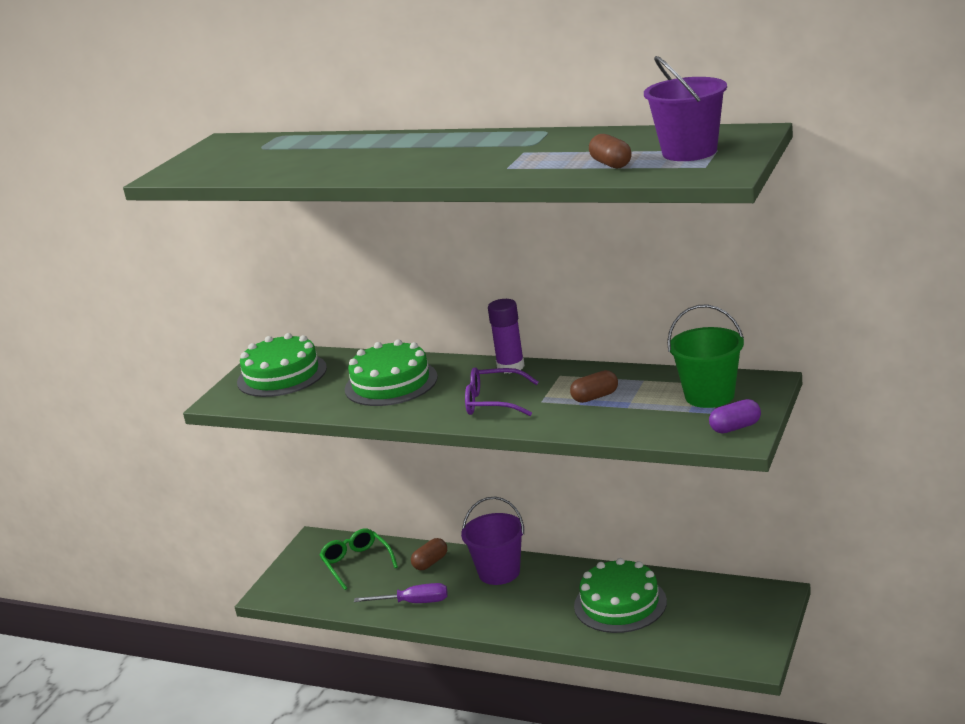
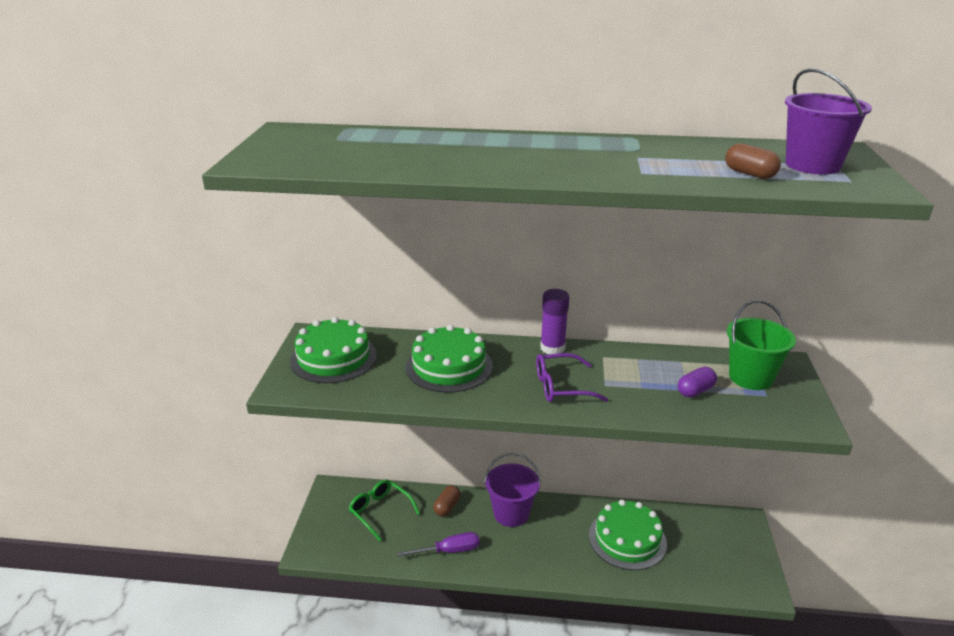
camera: 20 degrees left, 5 degrees up
brown capsule [570,370,618,403] -> none
purple capsule [709,399,761,433] -> purple capsule moved to [678,367,717,397]

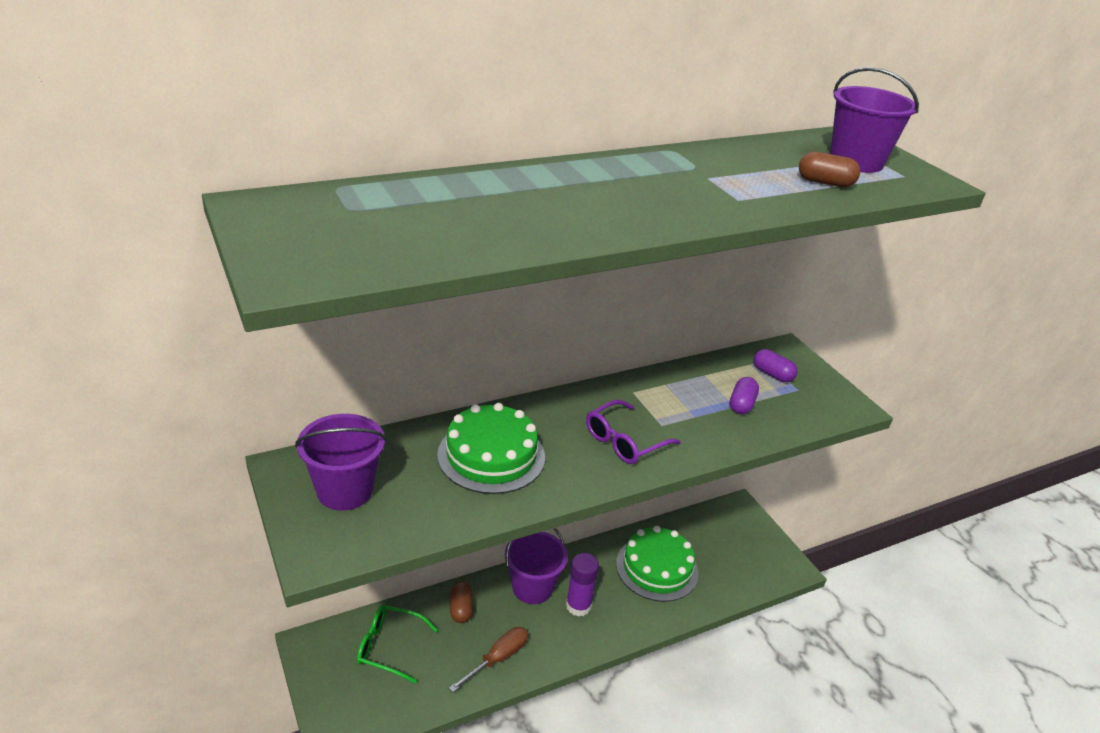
camera: 35 degrees left, 5 degrees up
green cake [290,317,377,383] -> purple bucket [295,414,387,511]
purple screwdriver [397,532,480,557] -> brown screwdriver [449,627,528,692]
purple glue stick [540,289,569,354] -> purple glue stick moved to [566,553,599,617]
green bucket [727,300,796,390] -> purple capsule [754,349,797,382]

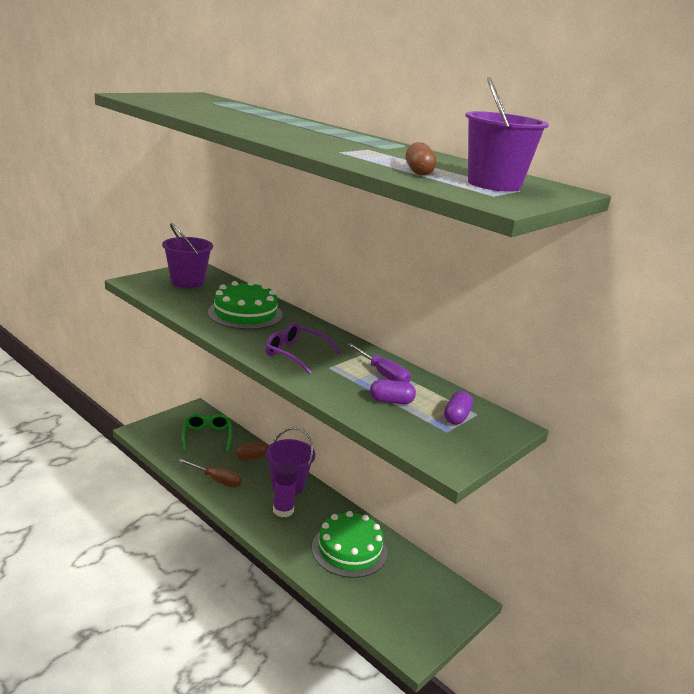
camera: 70 degrees right, 10 degrees down
none -> purple screwdriver [347,343,411,383]

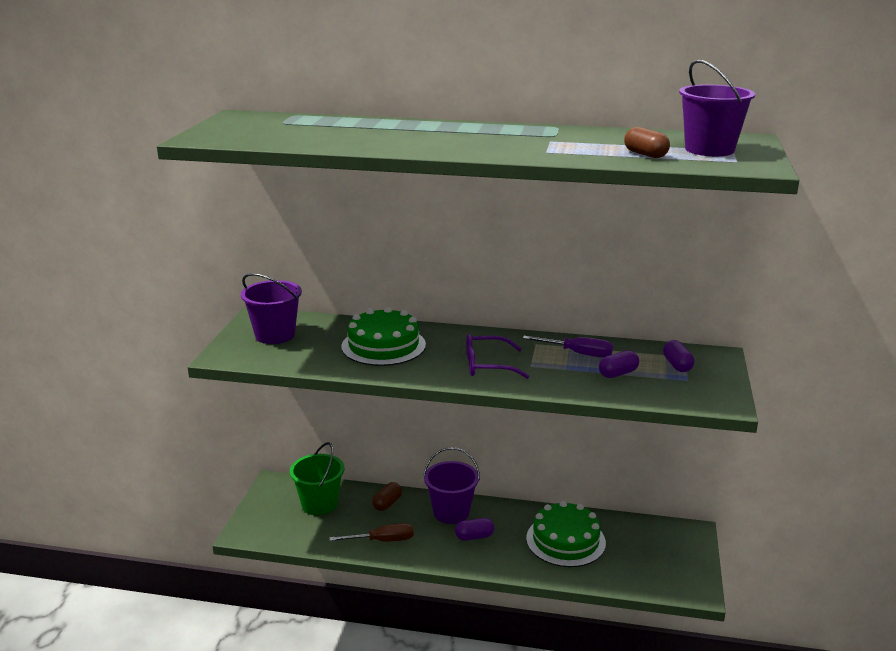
camera: 30 degrees left, 0 degrees up
green glasses [182,414,232,451] -> green bucket [290,442,344,516]
purple glue stick [273,461,298,517] -> purple capsule [455,518,494,541]

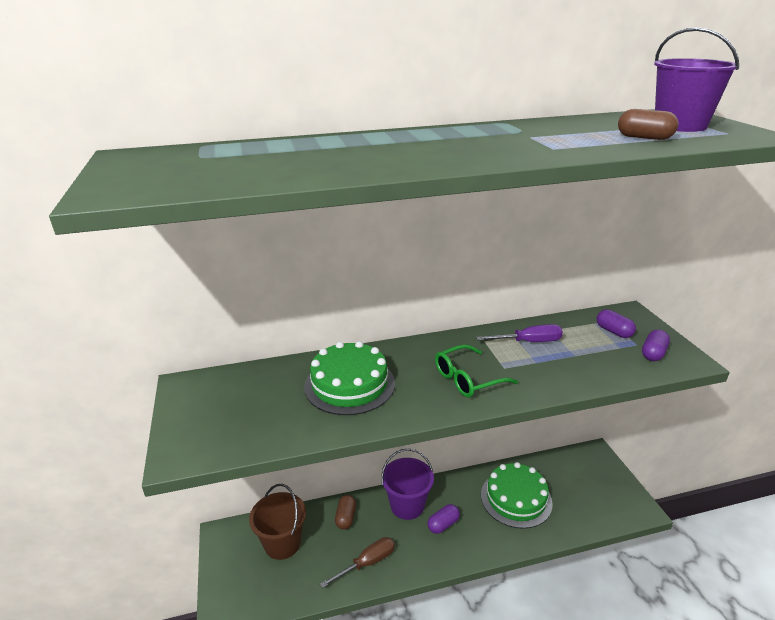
camera: 25 degrees left, 5 degrees up
purple bucket [241,273,302,344] -> none
green bucket [290,442,344,516] -> brown bucket [249,484,306,560]
purple glasses [466,334,529,379] -> green glasses [435,344,518,398]
purple capsule [599,350,639,378] -> purple capsule moved to [642,330,670,361]

